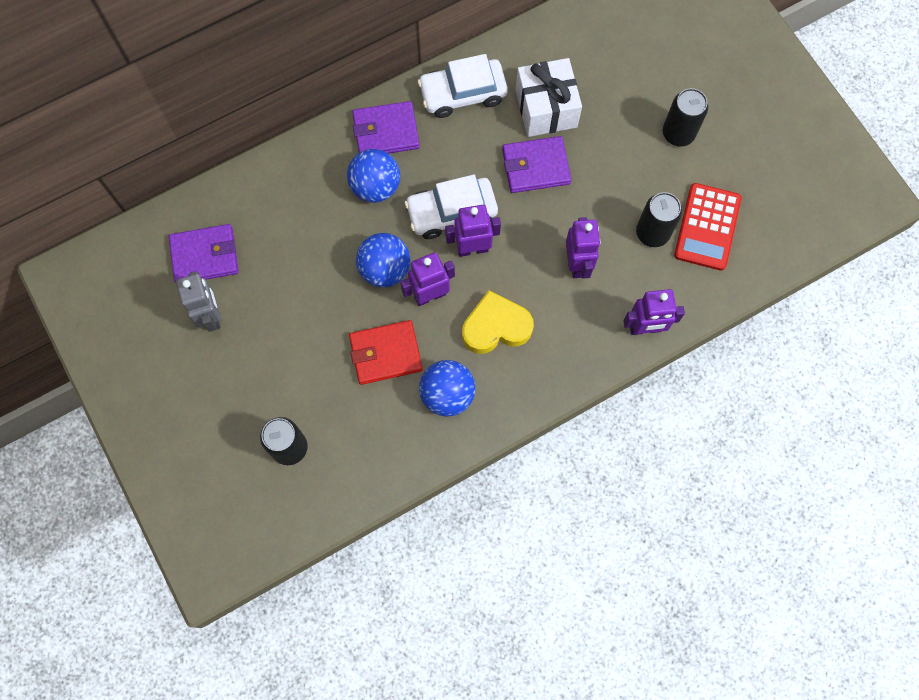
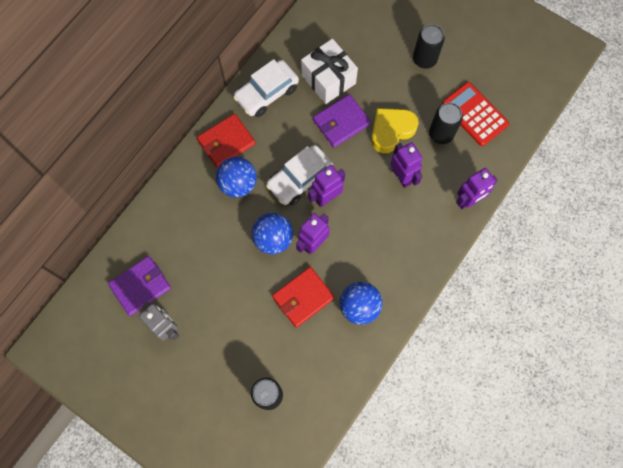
camera: 25 degrees left, 0 degrees up
purple wallet [352,101,420,154] -> red wallet [197,114,256,168]
yellow heart [462,290,534,354] -> yellow heart moved to [371,108,419,153]
red calculator [674,183,741,271] -> red calculator turned 150 degrees clockwise [442,82,509,146]

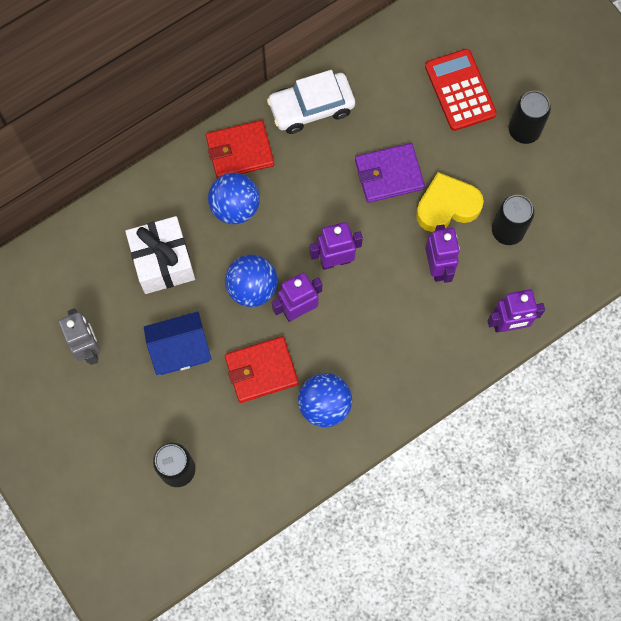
camera: 20 degrees right, 0 degrees up
purple wallet [108,256,171,316] -> none
white car [266,145,333,205] -> none
white gift [301,39,358,104] -> white gift moved to [125,216,195,294]
red calculator [442,82,509,146] -> red calculator moved to [425,49,497,131]
none -> blue house [144,312,212,375]

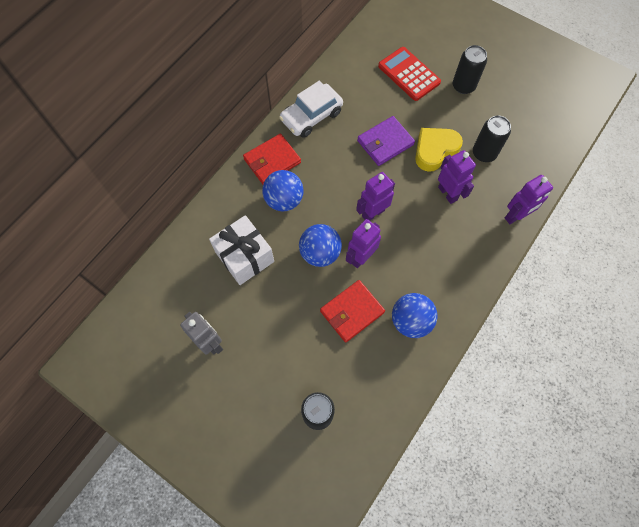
camera: 20 degrees left, 5 degrees down
blue house [144,312,212,375] -> none

